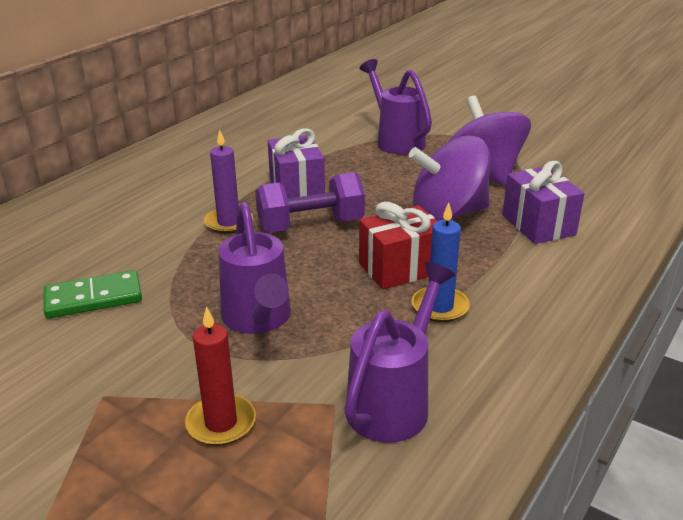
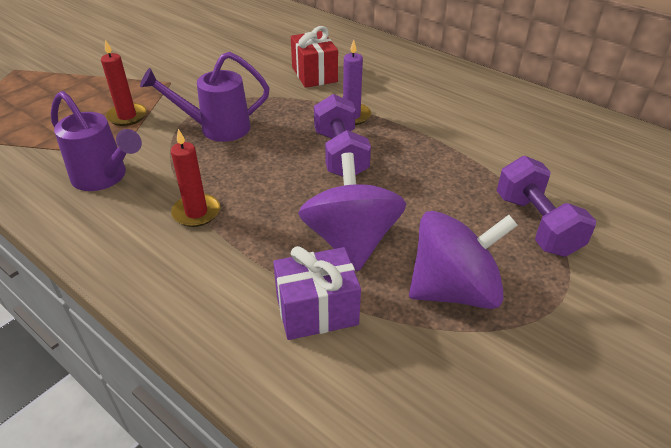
camera: 95 degrees right, 10 degrees up
green domino [44,270,142,319] -> none
purple gift [268,128,325,199] -> none
red gift [359,202,437,290] -> red gift moved to [291,26,338,88]
purple watering can [360,59,432,155] -> purple dumbbell [497,156,596,257]
blue candle [411,202,470,322] -> red candle [171,129,220,227]

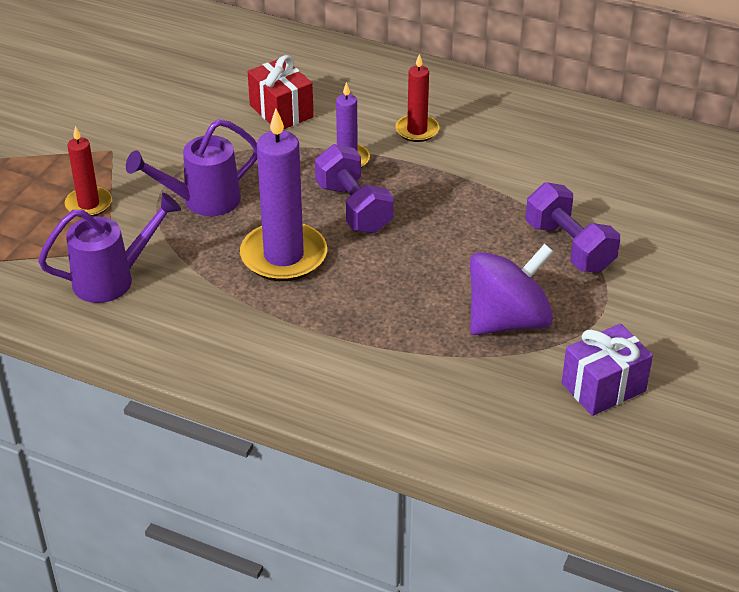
camera: 15 degrees left, 0 degrees up
purple watering can [51,91,142,191] -> purple watering can turned 45 degrees counterclockwise [38,193,181,303]
red candle [171,129,220,227] -> red candle moved to [395,54,439,142]
purple gift [273,246,361,340] -> purple gift moved to [562,323,653,416]
purple spinning top [298,153,406,271] -> none
none -> purple candle [240,109,327,281]

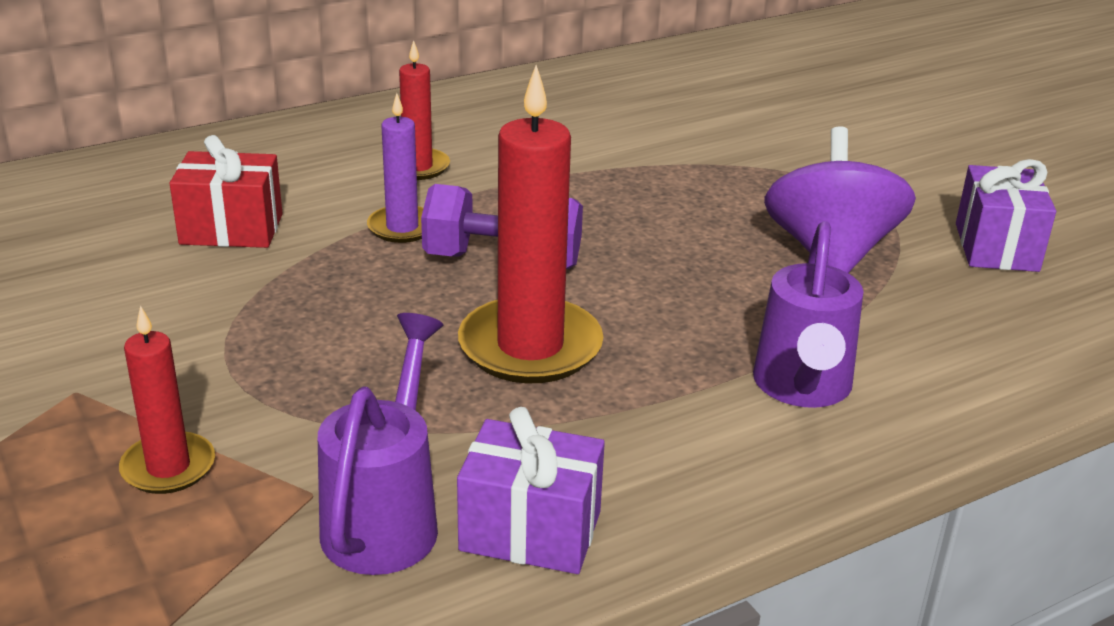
camera: 55 degrees left, 10 degrees down
purple watering can [126,119,257,216] -> purple watering can moved to [753,221,864,408]
purple candle [240,109,327,281] -> red candle [458,65,604,383]
purple dumbbell [526,182,620,273] -> none
none -> purple gift [457,407,605,574]

